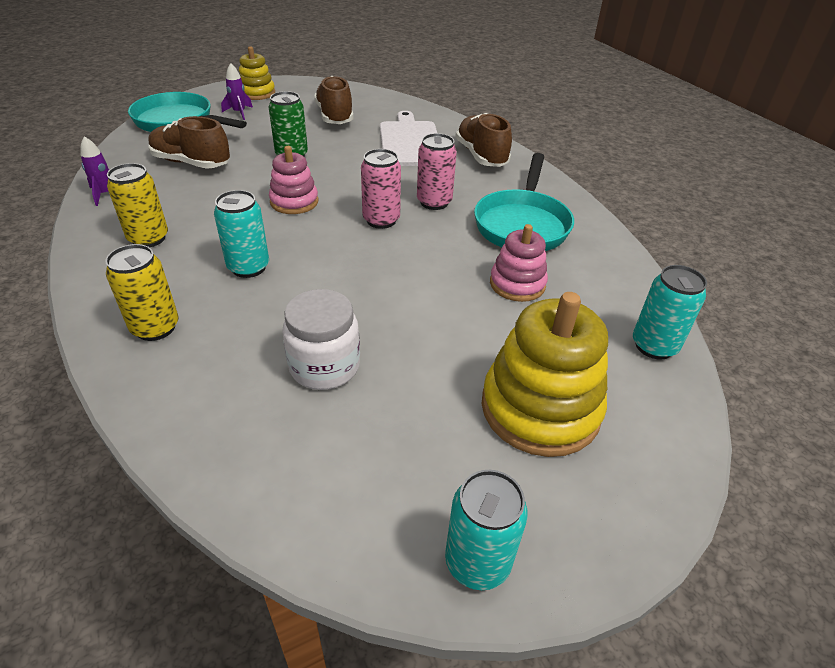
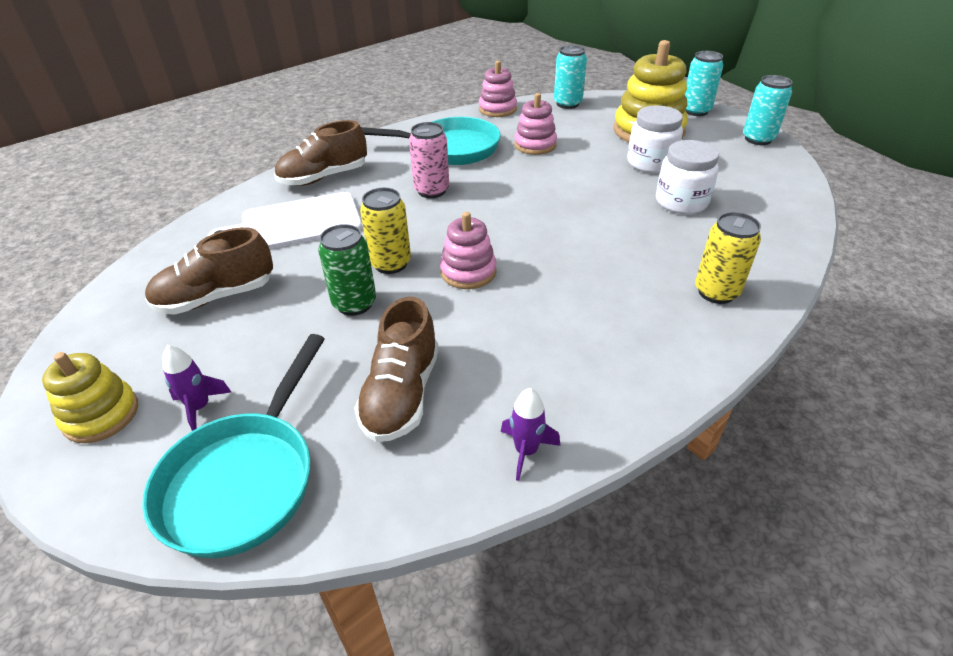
camera: 100 degrees left, 0 degrees up
yellow can [107,163,168,247] -> yellow can moved to [360,188,411,274]
turquoise can [214,190,269,278] -> turquoise can moved to [684,51,723,116]
pink can [361,149,401,229] -> none
none -> pink stacking toy [479,61,517,117]
none -> white jar [627,105,683,173]

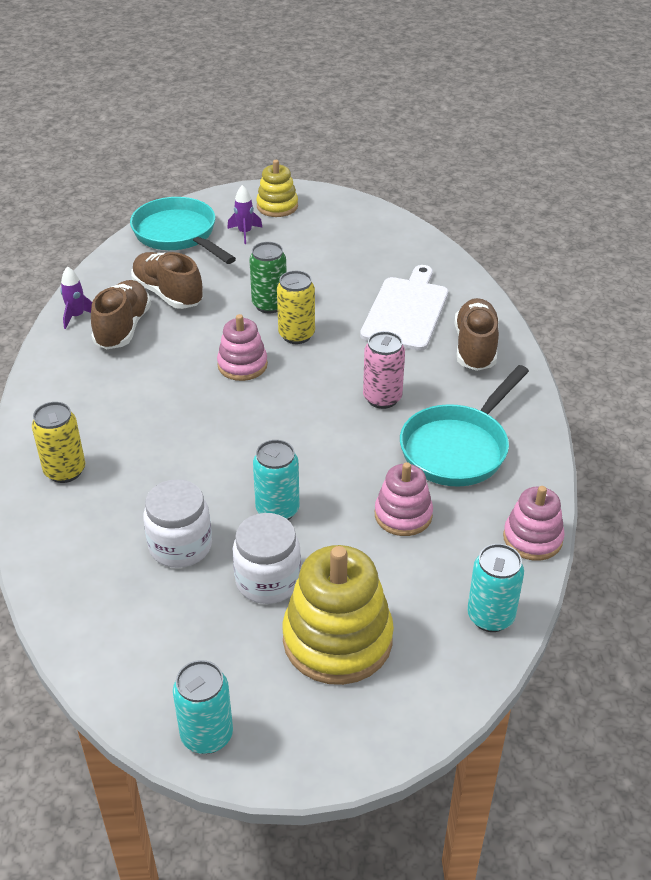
camera: 125 degrees right, 0 degrees up
brown shoe [145,227,273,315] -> brown shoe moved to [91,280,151,349]
turquoise can [684,51,723,116] -> turquoise can moved to [253,440,300,520]

